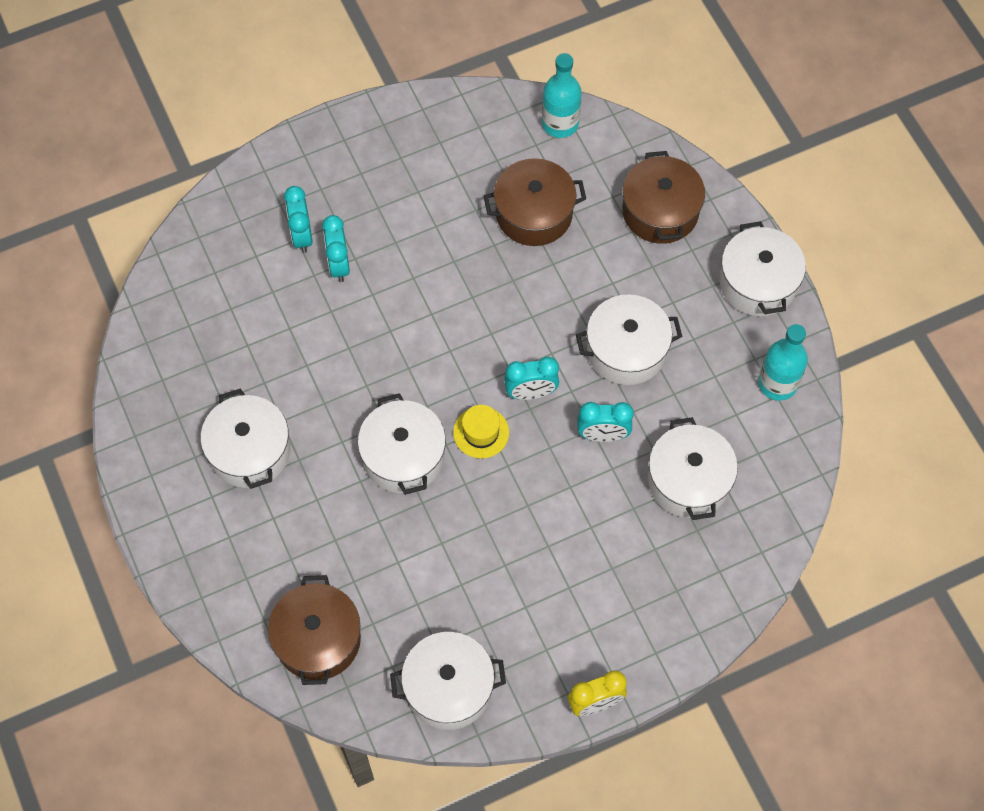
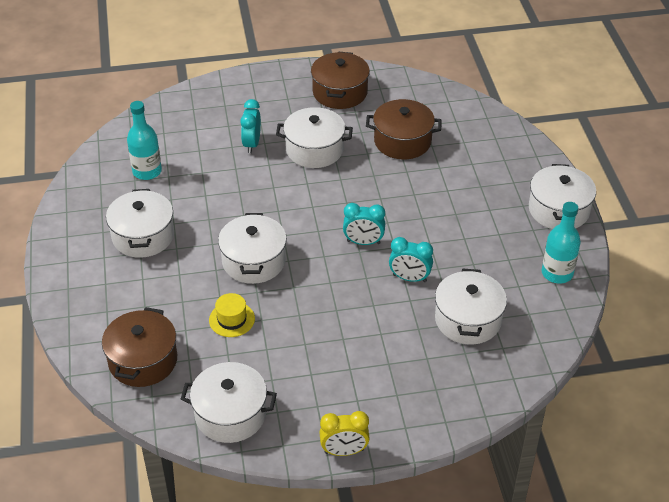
camera: 15 degrees right, 20 degrees down
turquoise clock [284,186,313,253] -> none
yellow hat [453,405,509,459] -> yellow hat moved to [209,293,255,337]
turquoise bottle [542,53,582,138] -> turquoise bottle moved to [127,101,162,180]
white pot [576,294,683,385] -> white pot moved to [276,107,353,168]
brown pot [622,151,705,244] -> brown pot moved to [311,51,370,109]

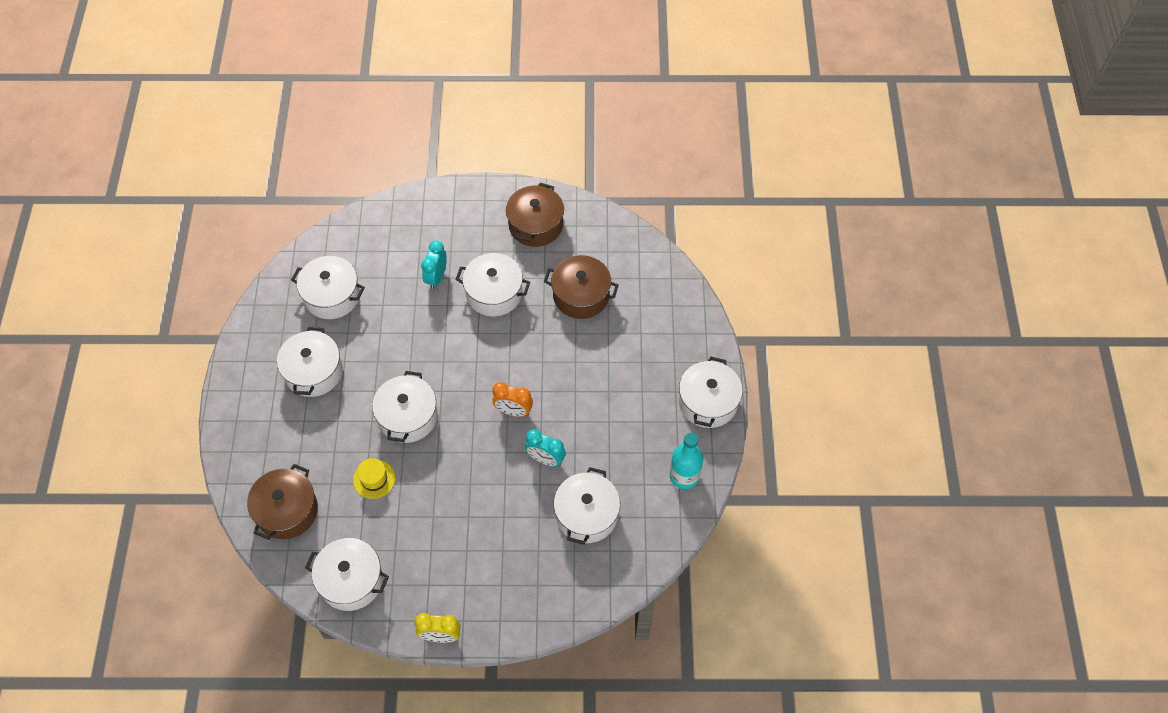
camera: 10 degrees right, 15 degrees up
turquoise bottle [127,101,162,180] -> white pot [291,256,365,319]
turquoise clock [343,203,385,245] -> orange clock [492,382,533,417]

